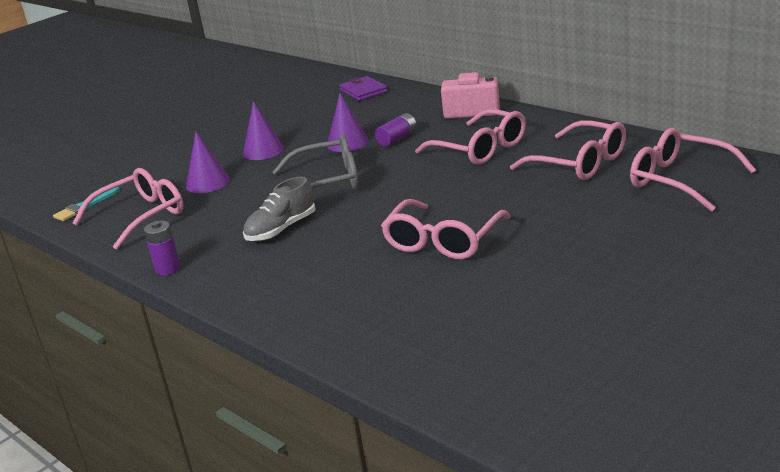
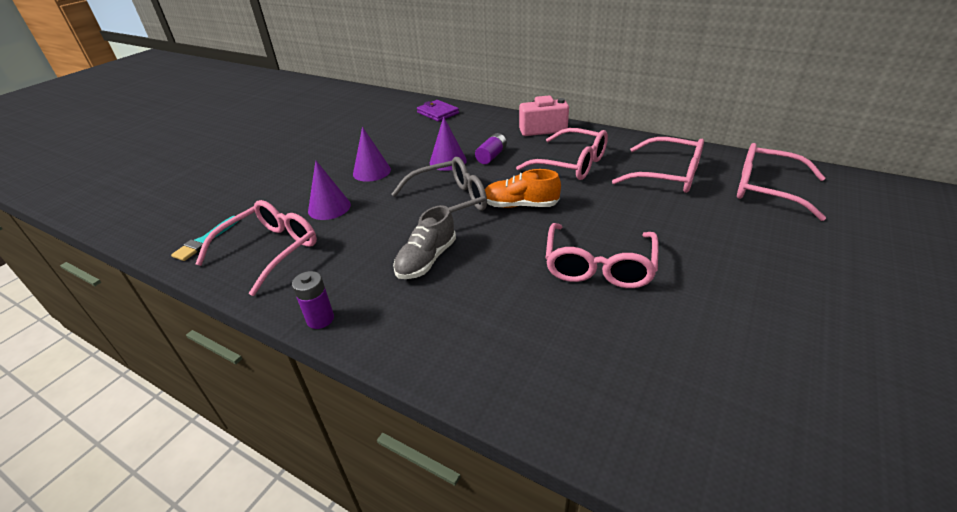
camera: 15 degrees left, 10 degrees up
none -> orange shoe [485,169,561,208]

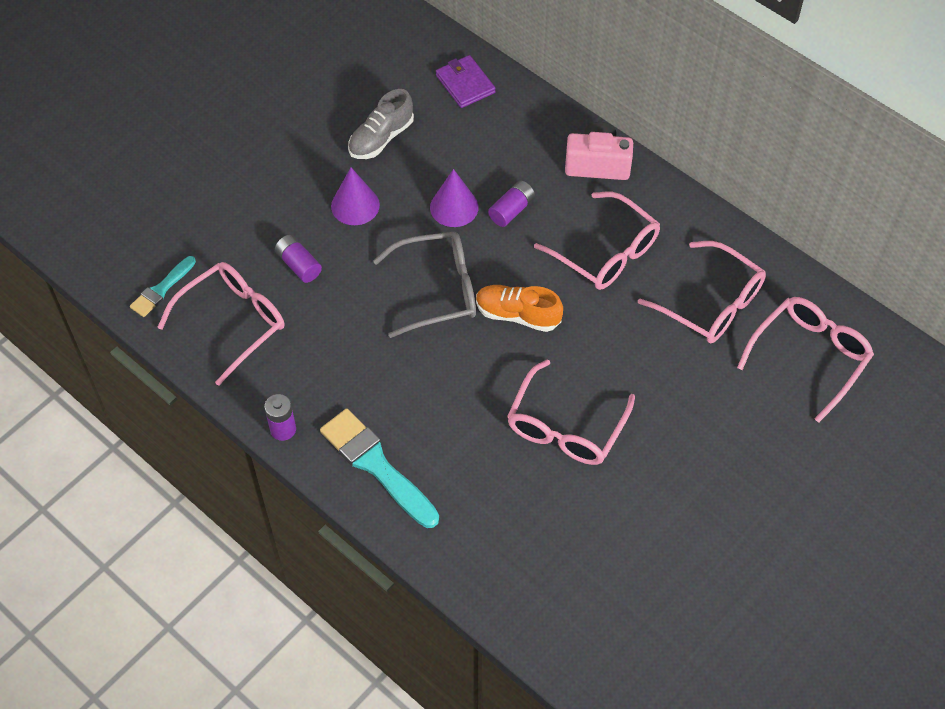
camera: 10 degrees right, 20 degrees up
purple cone [308,160,351,220] -> purple battery [275,235,322,283]
grey shoe [393,205,456,279] -> grey shoe moved to [348,89,414,159]
pink glasses [737,143,826,221] -> pink glasses turned 90 degrees clockwise [737,297,874,423]
none -> turquoise brush [320,409,439,528]

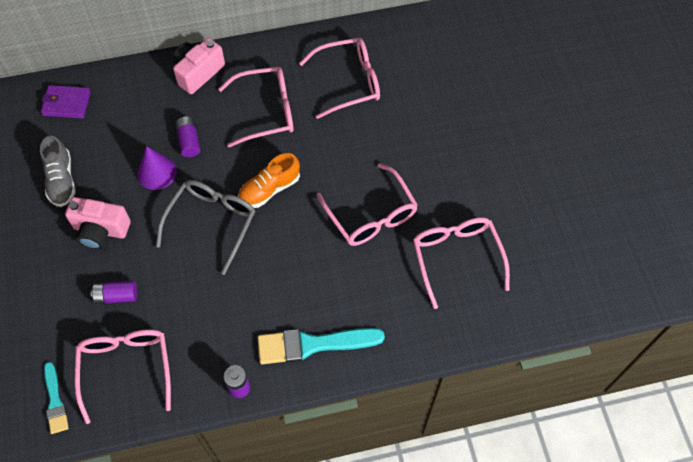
camera: 55 degrees left, 5 degrees up
purple cone [331,167,380,225] -> pink camera [65,197,131,249]
pink glasses [737,297,874,423] -> pink glasses moved to [413,217,510,309]

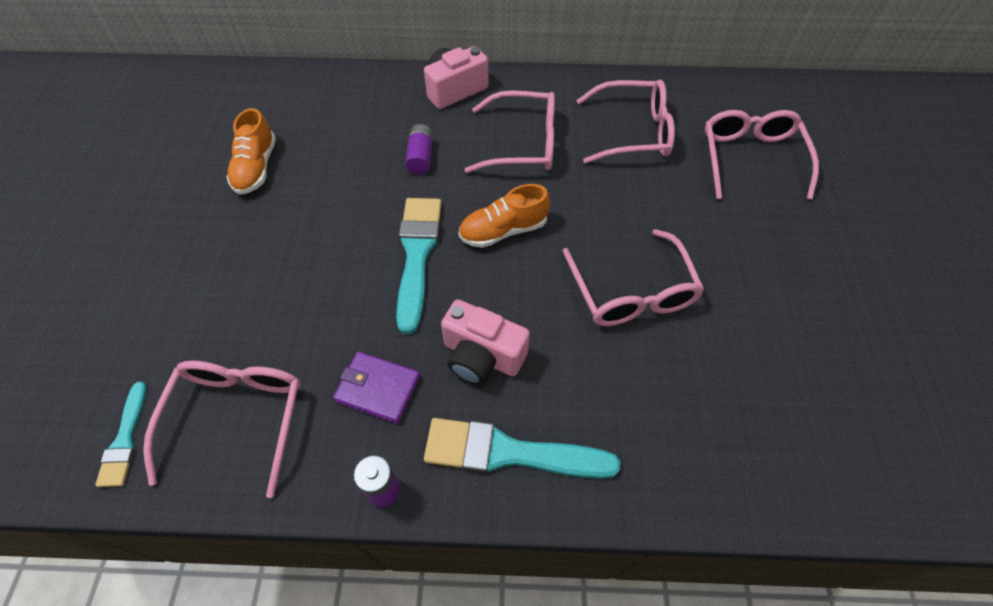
camera: 15 degrees right, 5 degrees down
grey shoe [40,136,76,207] -> orange shoe [227,108,276,195]
purple wallet [41,85,91,119] -> purple wallet moved to [333,352,420,424]
pink camera [65,197,131,249] -> pink camera moved to [441,300,530,385]
purple battery [91,280,137,304] -> none
purple cone [137,146,177,190] -> none
grey glasses [156,180,255,275] -> turquoise brush [396,198,442,334]
pink glasses [413,217,510,309] -> pink glasses moved to [705,110,819,200]

